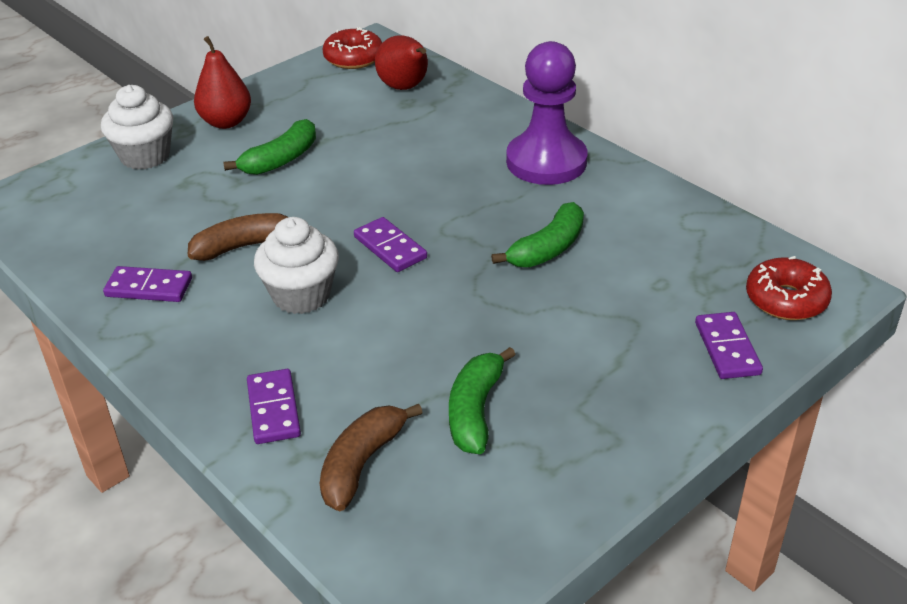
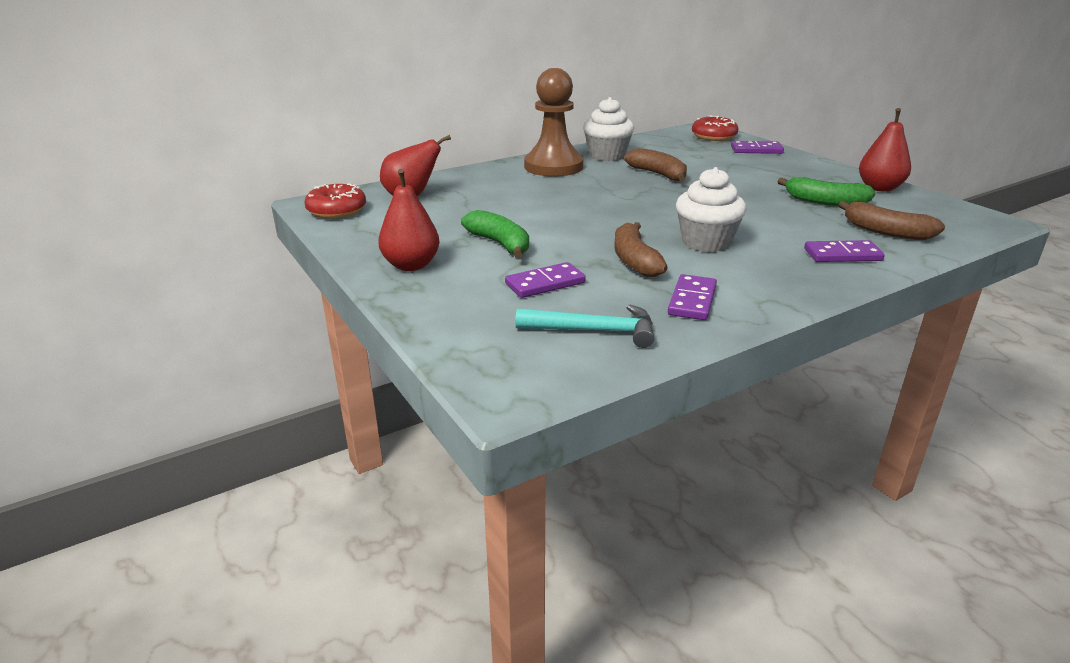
camera: 80 degrees left, 10 degrees down
white cupcake [101,85,173,170] -> white cupcake moved to [583,97,634,161]
purple domino [354,217,427,272] -> purple domino moved to [505,262,586,298]
green banana [491,202,584,268] -> brown banana [624,148,687,181]
purple pawn [506,41,588,185] -> brown pawn [524,68,583,177]
none -> turquoise hammer [515,304,654,348]
none -> red pear [859,108,911,192]

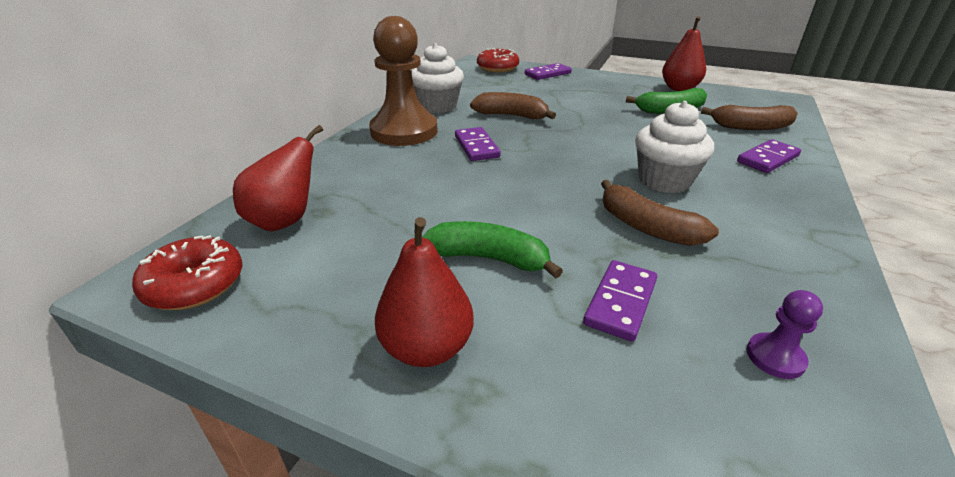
camera: 35 degrees left, 5 degrees up
turquoise hammer [515,304,654,348] -> purple pawn [747,290,823,379]
purple domino [668,274,717,320] -> purple domino moved to [455,127,501,161]

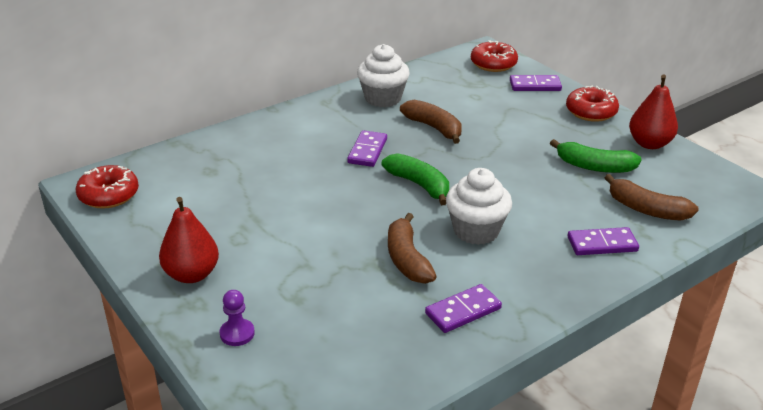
camera: 30 degrees right, 0 degrees up
red pear [233,125,323,231] -> none
brown pawn [369,16,438,146] -> none
green banana [422,221,563,278] -> green banana moved to [382,153,449,205]
purple domino [583,260,657,342] -> purple domino moved to [425,284,502,333]
purple pawn [747,290,823,379] -> purple pawn moved to [220,290,255,346]
none -> red donut [566,86,619,122]

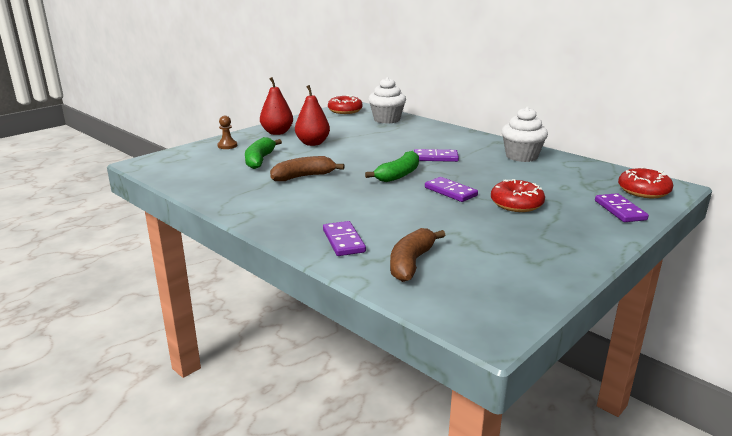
camera: 80 degrees right, 10 degrees down
purple pawn [220,290,255,346] -> brown pawn [217,116,237,149]
brown banana [400,100,462,144] -> none
purple domino [425,284,502,333] -> purple domino moved to [425,177,478,202]
white cupcake [446,168,512,245] -> white cupcake moved to [368,77,406,124]
green banana [550,139,642,173] -> green banana moved to [245,137,282,169]
red donut [566,86,619,122] -> red donut moved to [491,179,545,212]
red pear [629,74,678,149] -> red pear moved to [295,85,330,146]

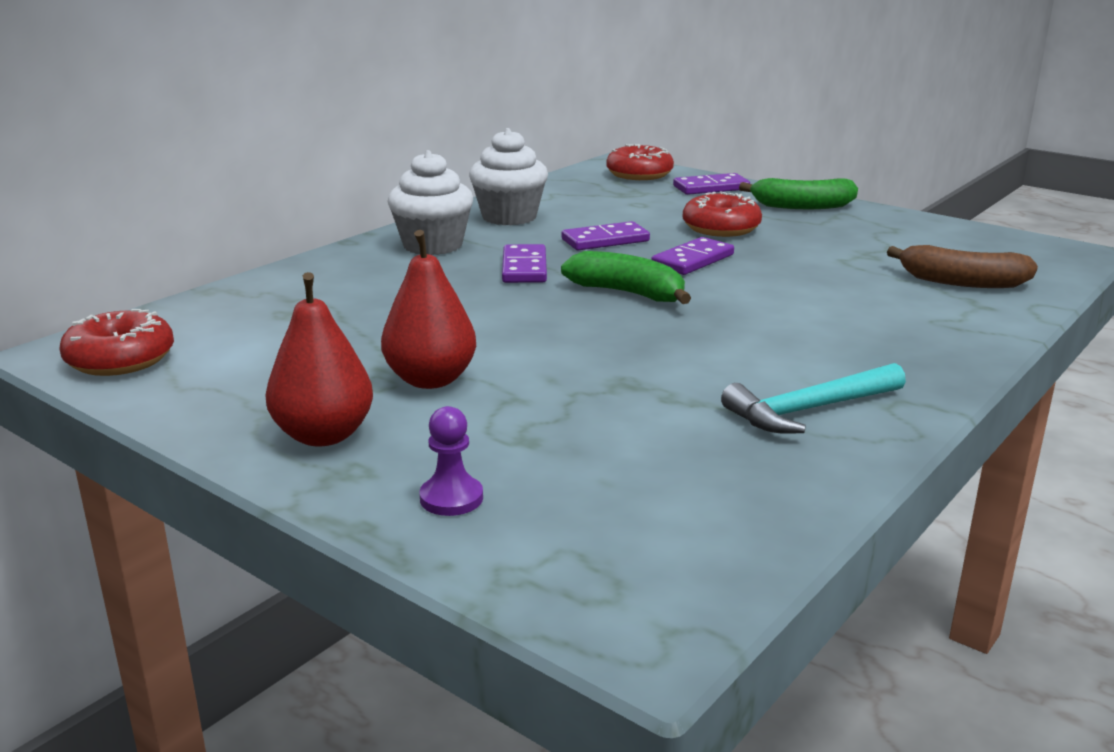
camera: 95 degrees left, 0 degrees up
brown pawn [217,116,237,149] -> purple pawn [419,406,483,516]
green banana [245,137,282,169] -> green banana moved to [739,178,858,209]
brown banana [270,156,345,181] -> none
purple domino [323,221,366,256] -> purple domino moved to [562,221,650,250]
white cupcake [368,77,406,124] -> white cupcake moved to [387,150,473,255]
none -> turquoise hammer [721,363,906,434]

